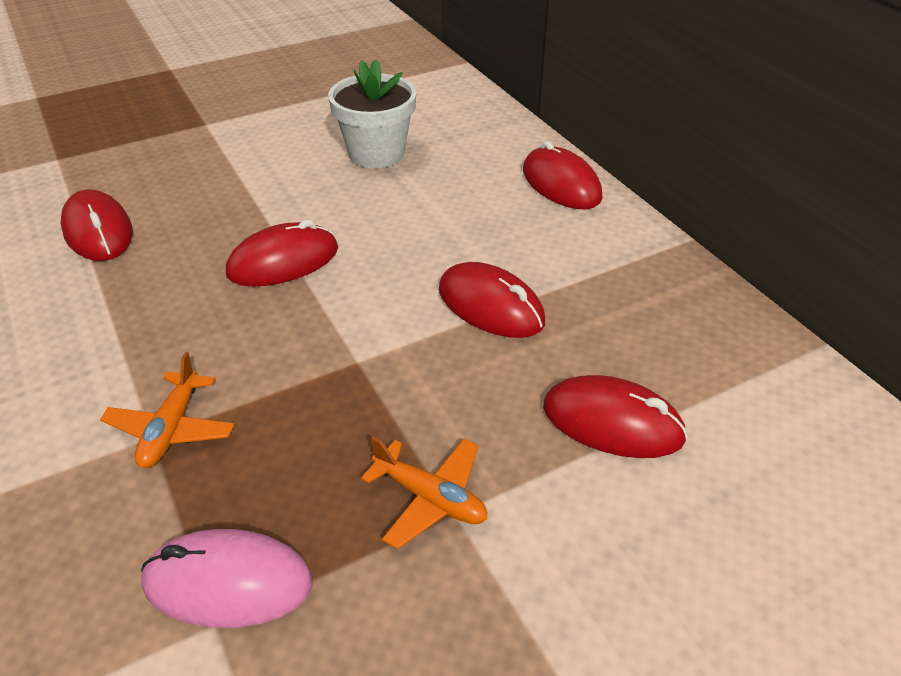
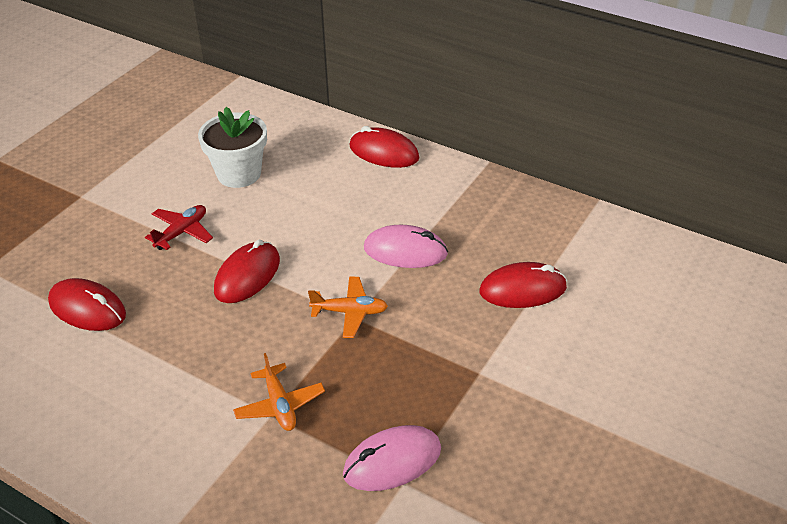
camera: 30 degrees left, 0 degrees up
orange plane [361,436,487,549] -> orange plane moved to [308,277,388,338]
red mouse [439,262,545,338] -> pink mouse [364,225,448,268]
none -> red plane [145,205,213,250]

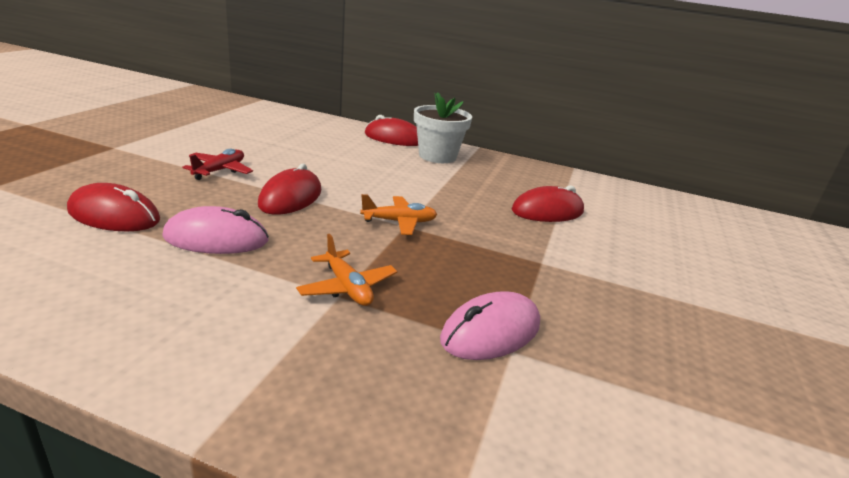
camera: 15 degrees left, 15 degrees down
white flower pot [198,107,267,188] -> white flower pot moved to [414,92,472,163]
pink mouse [364,225,448,268] -> pink mouse moved to [162,206,269,254]

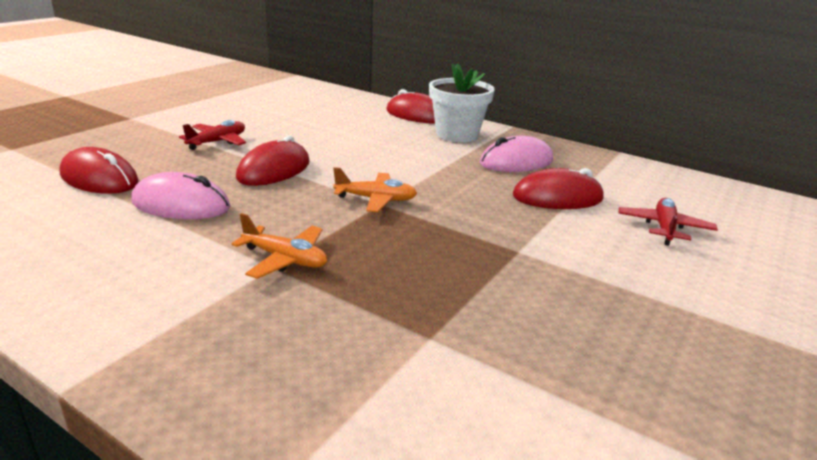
camera: 15 degrees right, 0 degrees up
orange plane [296,234,397,306] -> orange plane turned 45 degrees counterclockwise [232,213,327,279]
pink mouse [440,291,540,360] -> pink mouse moved to [480,136,553,172]
none -> red plane [619,198,718,246]

